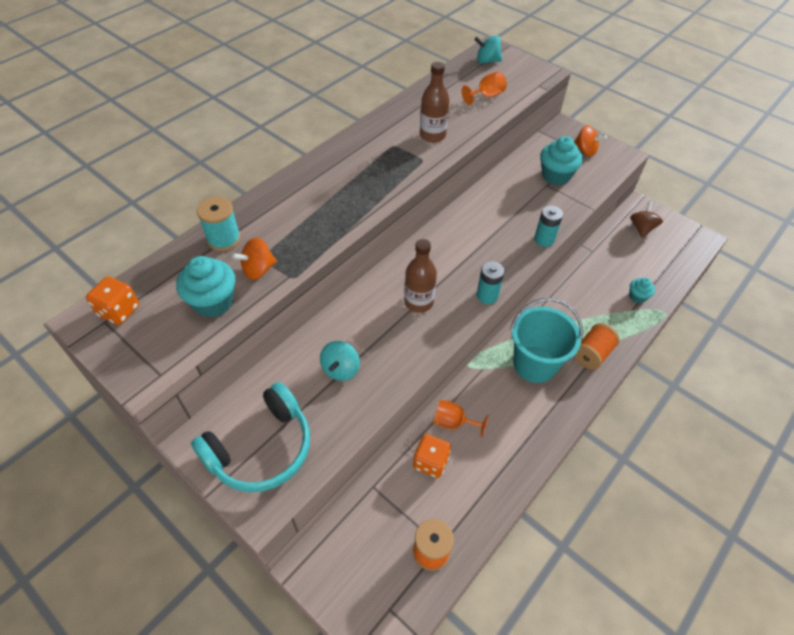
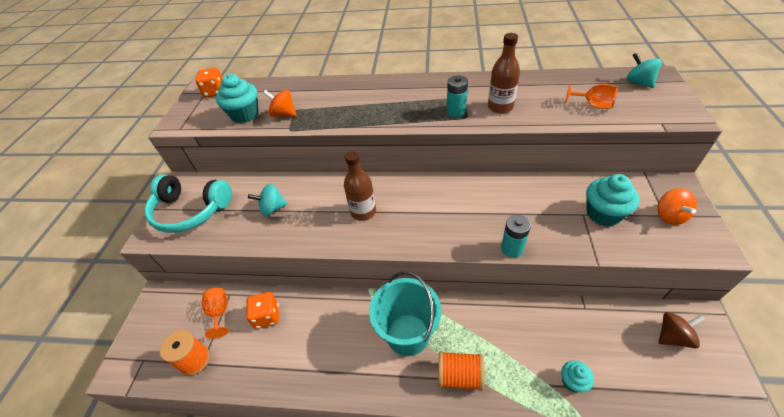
camera: 60 degrees right, 5 degrees down
turquoise spool [197,197,241,251] -> none
orange goblet [433,400,489,438] -> orange goblet moved to [202,288,229,339]
turquoise battery [477,261,504,304] -> turquoise battery moved to [447,75,468,117]

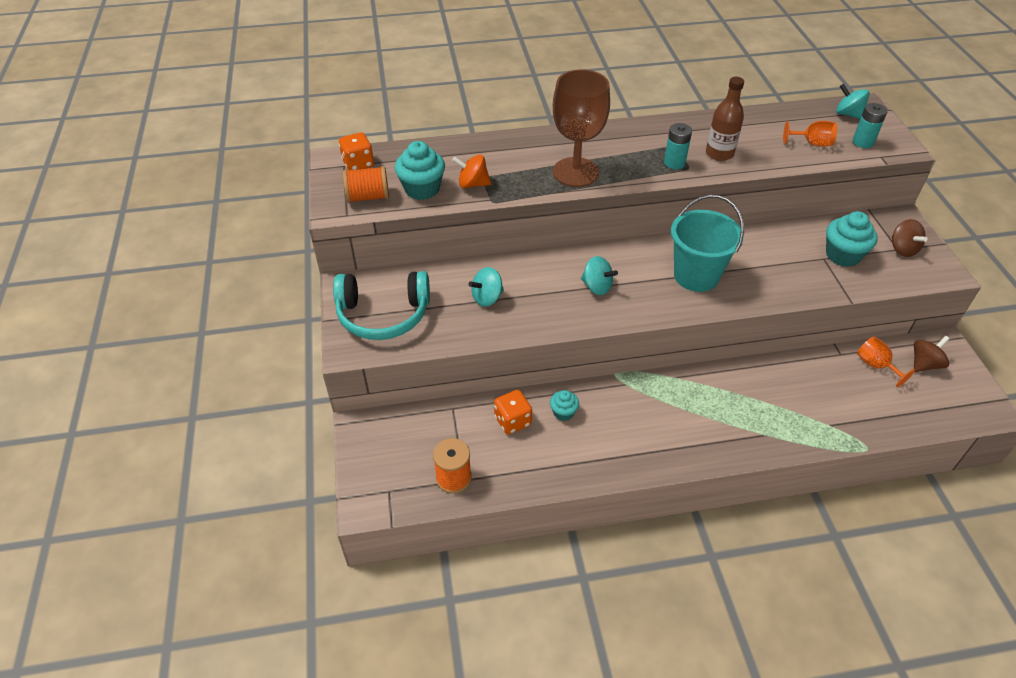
camera: 20 degrees left, 0 degrees up
orange goblet [202,288,229,339] -> orange goblet moved to [857,337,915,387]
brown bottle [344,151,376,221] -> turquoise spinning top [581,256,618,295]
turquoise bucket [369,271,441,356] -> turquoise bucket moved to [671,195,744,292]
orange spool [438,351,484,391] -> orange spool moved to [343,166,389,203]
turquoise battery [501,215,531,258] -> turquoise battery moved to [852,103,887,148]
turquoise cupcake [561,360,594,393] -> turquoise cupcake moved to [550,390,579,421]
orange spinning top [658,188,697,225] -> brown spinning top [892,219,928,257]
none -> brown goblet [553,69,610,187]

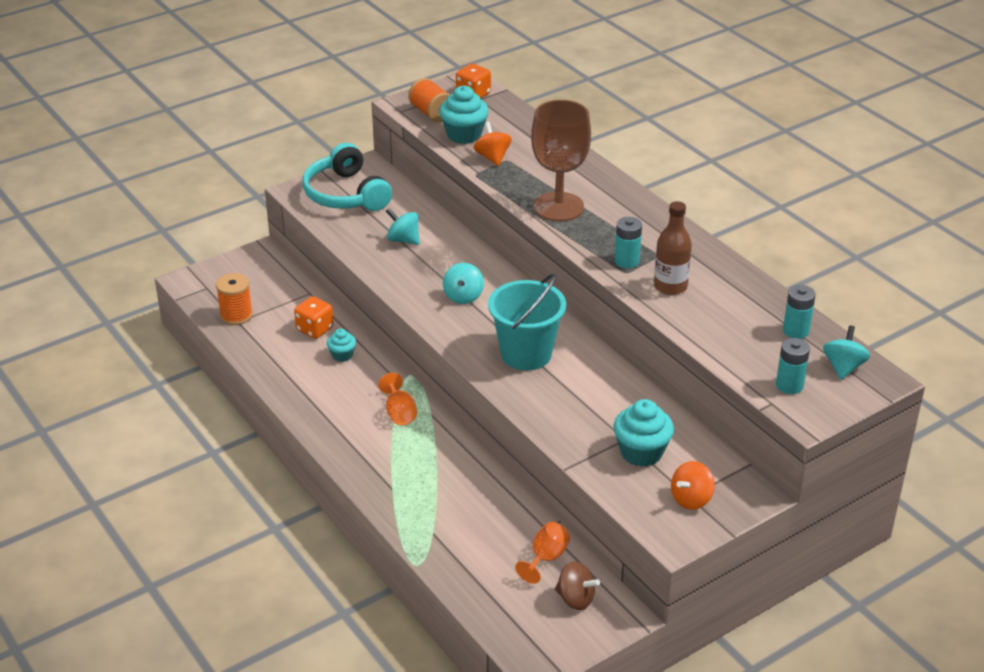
camera: 65 degrees right, 10 degrees down
orange goblet [783,121,837,147] -> orange goblet moved to [378,373,417,425]
brown spinning top [892,219,928,257] -> orange spinning top [671,461,715,510]
none -> turquoise battery [783,285,816,339]

